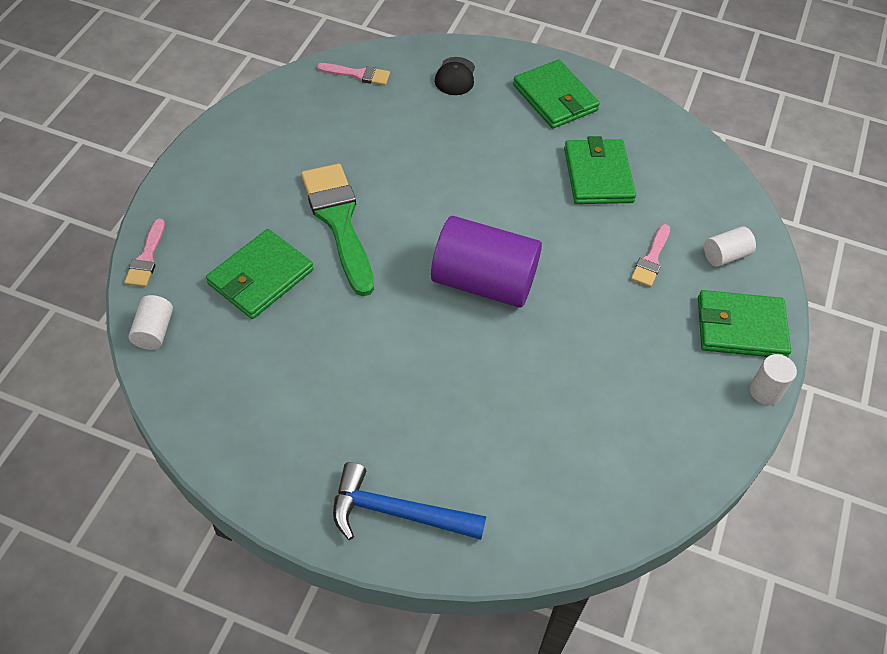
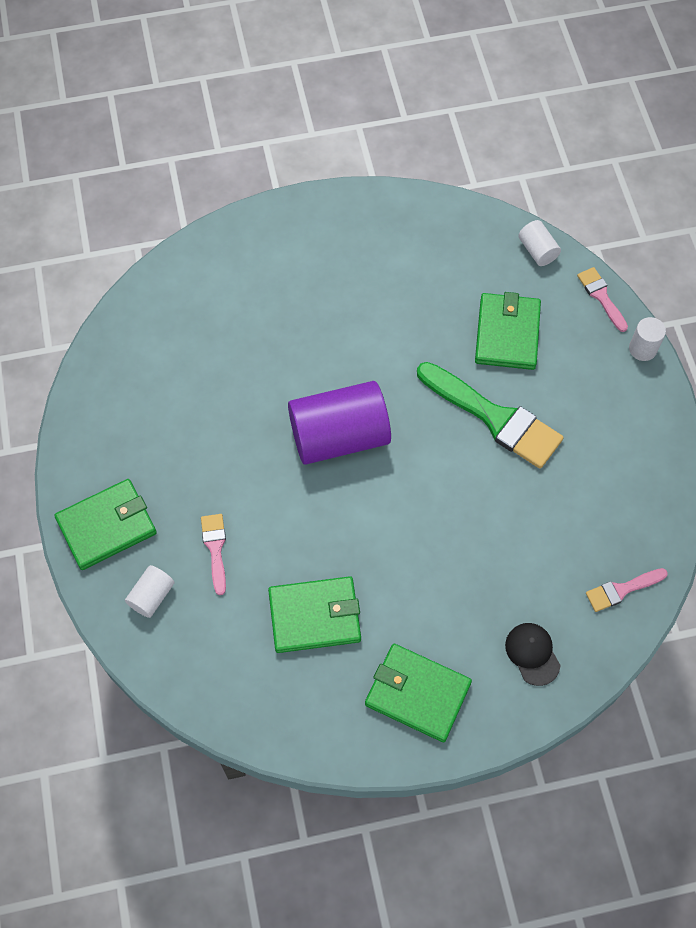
camera: 150 degrees right, 10 degrees up
blue hammer [333,462,486,540] -> none
green wallet [564,136,636,204] -> green wallet turned 60 degrees counterclockwise [268,576,361,653]
white cylinder [750,354,797,405] -> white cylinder moved to [629,317,666,361]

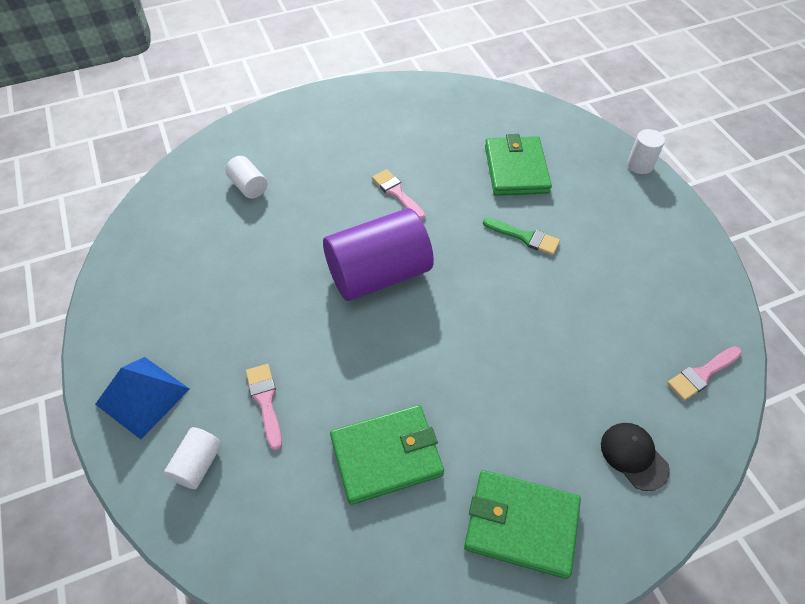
camera: 10 degrees left, 10 degrees down
green wallet [54,479,157,570] -> blue pyramid [95,357,189,439]
green brush [417,362,564,469] -> green brush [483,218,560,255], size x0.50
white cylinder [518,220,561,266] -> white cylinder moved to [225,156,267,199]
pink brush [577,267,628,332] -> pink brush moved to [372,169,426,220]

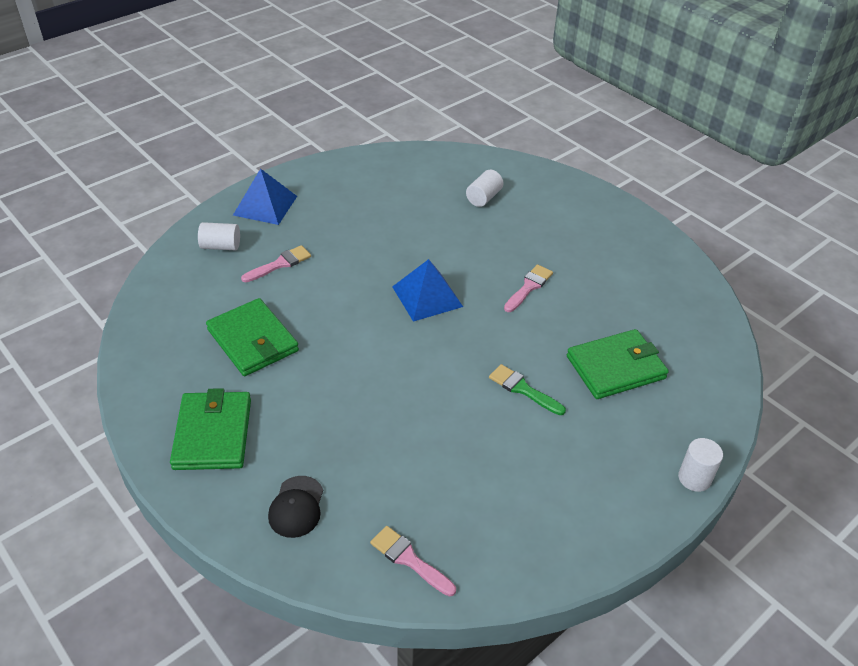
camera: 70 degrees right, 10 degrees down
purple cylinder [323,208,434,301] -> blue pyramid [392,259,463,322]
green brush [483,218,560,255] -> green brush turned 120 degrees clockwise [489,364,566,415]
black cap [601,423,670,491] -> black cap turned 150 degrees clockwise [268,476,323,538]

